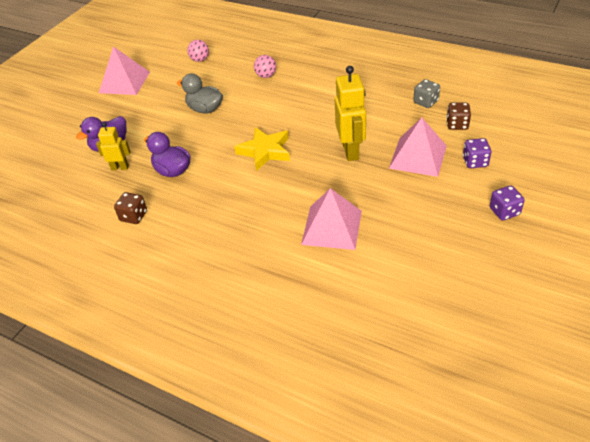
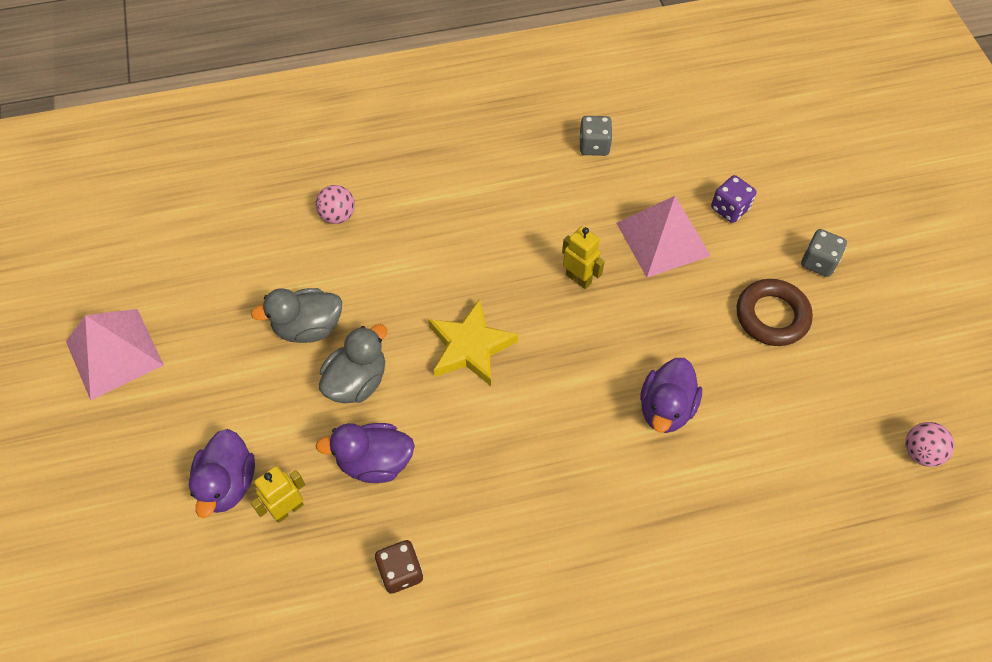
camera: 45 degrees left, 15 degrees up
pink ball [187,40,209,62] -> pink ball moved to [905,422,955,467]
pink pyramid [301,188,362,250] -> purple duck [640,358,702,433]
yellow robot [335,66,366,161] -> yellow robot [562,226,605,289], size x0.58
brown dice [447,103,471,130] -> none
purple dice [490,185,525,221] -> grey dice [801,229,847,277]
none -> grey duck [319,324,387,403]
none -> brown ring [737,279,813,346]

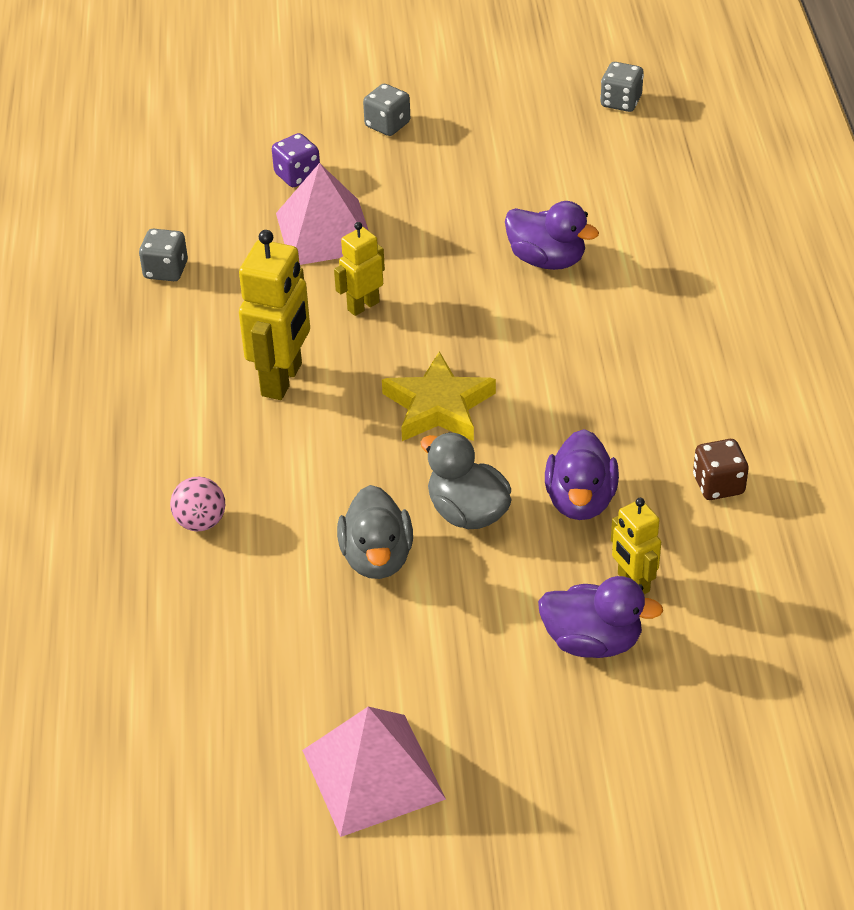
camera: 80 degrees left, 15 degrees down
brown ring [737,279,813,346] -> none
pink ball [905,422,955,467] -> grey dice [600,62,644,112]
none -> yellow robot [239,230,310,400]

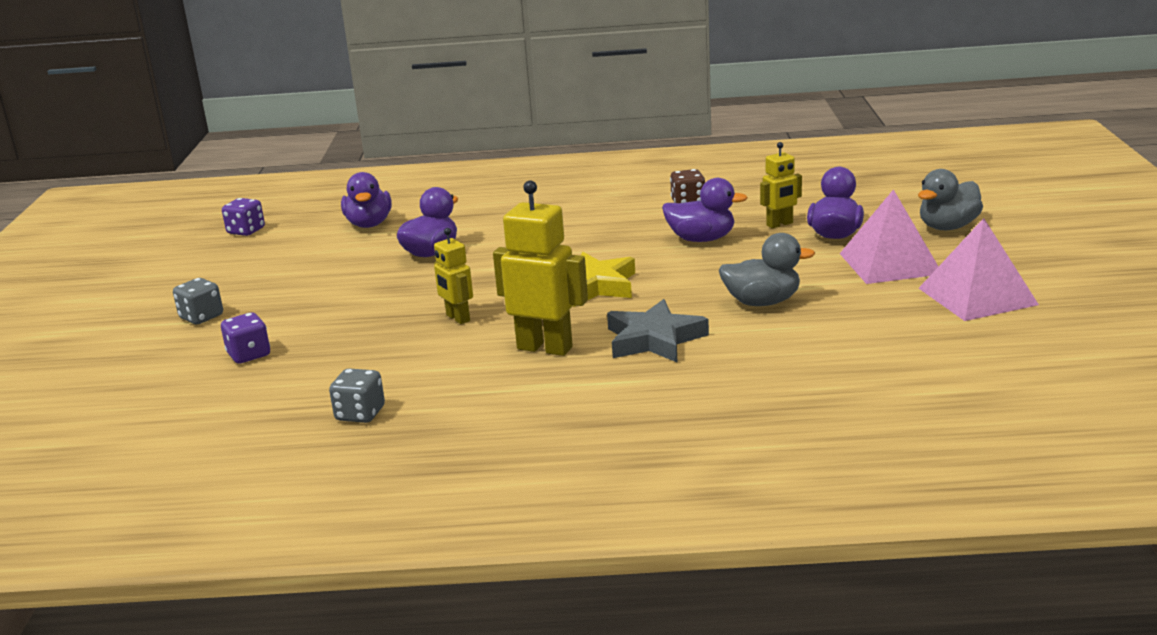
camera: 85 degrees left, 20 degrees down
pink ball [170,477,225,531] -> none
pink pyramid [276,163,369,265] -> pink pyramid moved to [840,189,939,284]
grey duck [420,432,512,529] -> grey duck moved to [918,169,983,230]
grey dice [600,62,644,112] -> purple dice [222,198,265,236]
none -> purple duck [341,172,392,228]
none -> grey star [607,299,709,363]

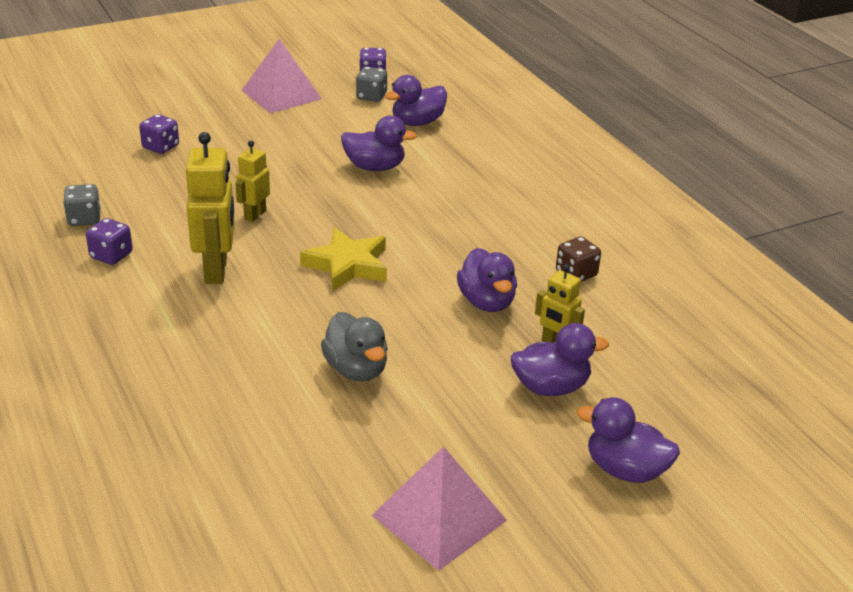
camera: 60 degrees right, 10 degrees up
grey dice [173,278,223,324] -> grey dice moved to [356,67,387,102]
grey star [607,299,709,363] -> none
pink pyramid [840,189,939,284] -> pink pyramid moved to [242,39,322,113]
grey duck [918,169,983,230] -> purple duck [577,397,680,483]
none -> purple dice [86,218,133,265]

